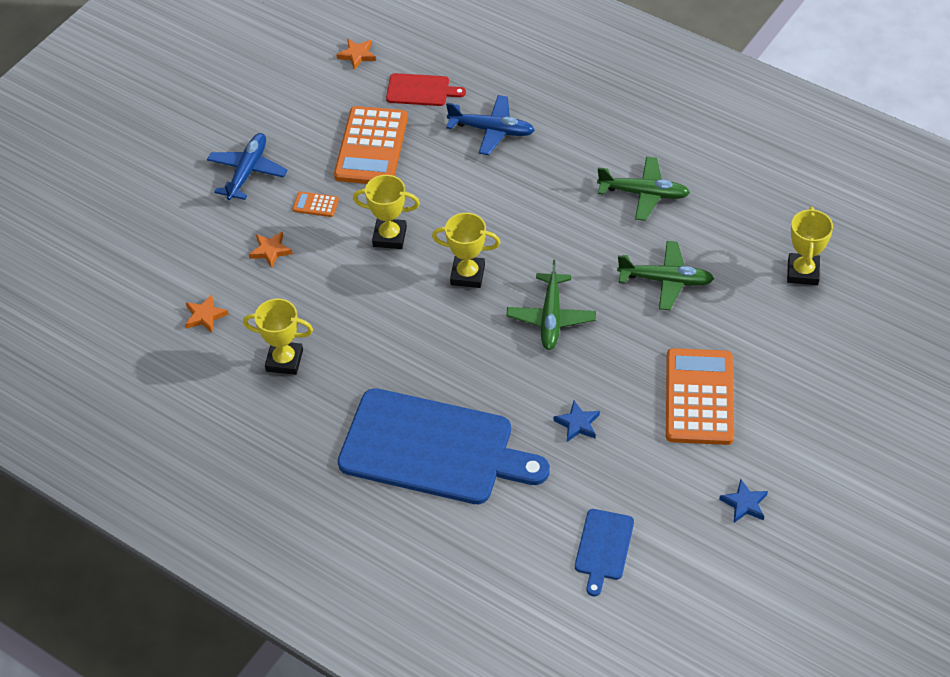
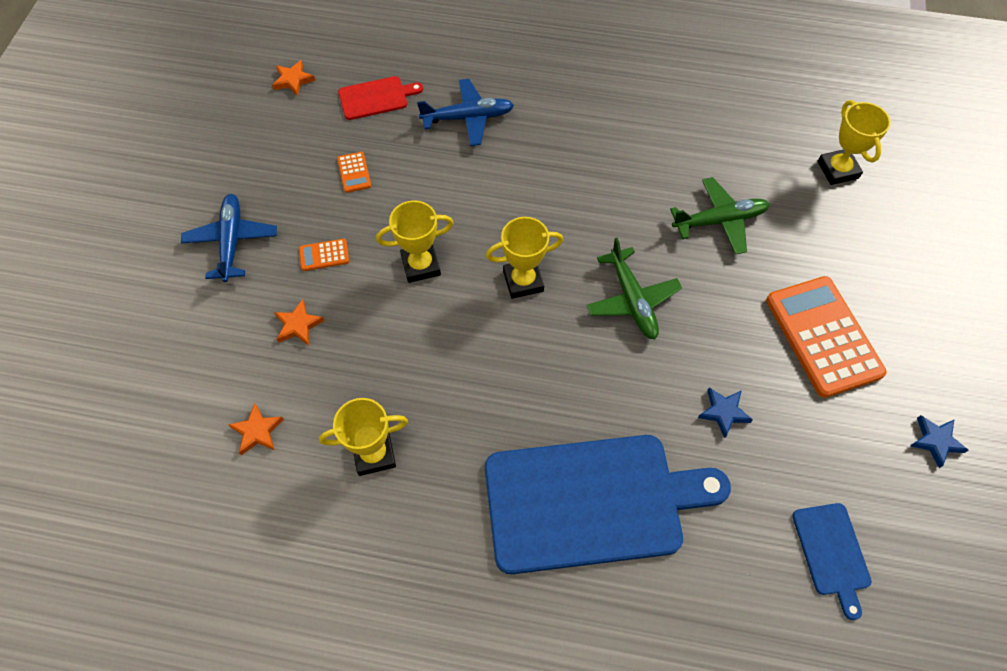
camera: 25 degrees left, 10 degrees up
orange calculator [334,106,408,184] -> orange calculator [337,152,371,193], size x0.42
green plane [597,156,690,221] -> none

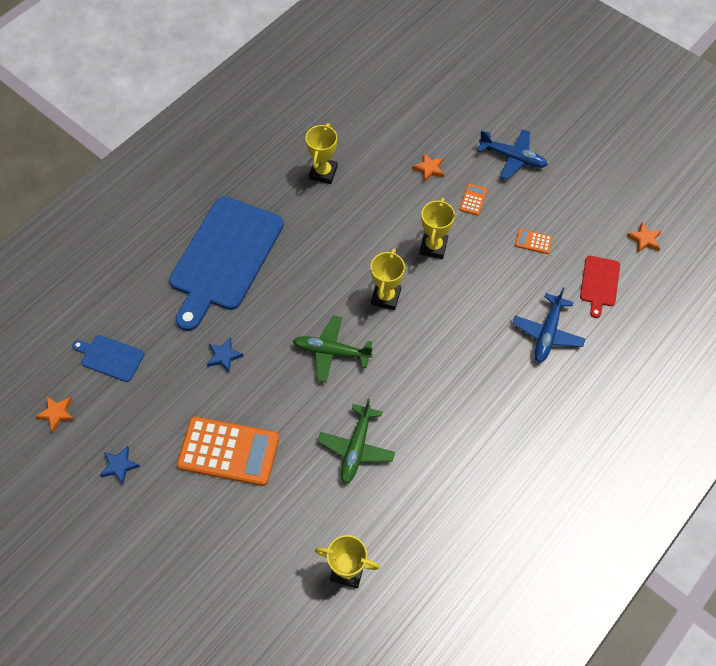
camera: 120 degrees right, 0 degrees up
orange star [229,403,284,455] -> orange star moved to [35,396,74,432]

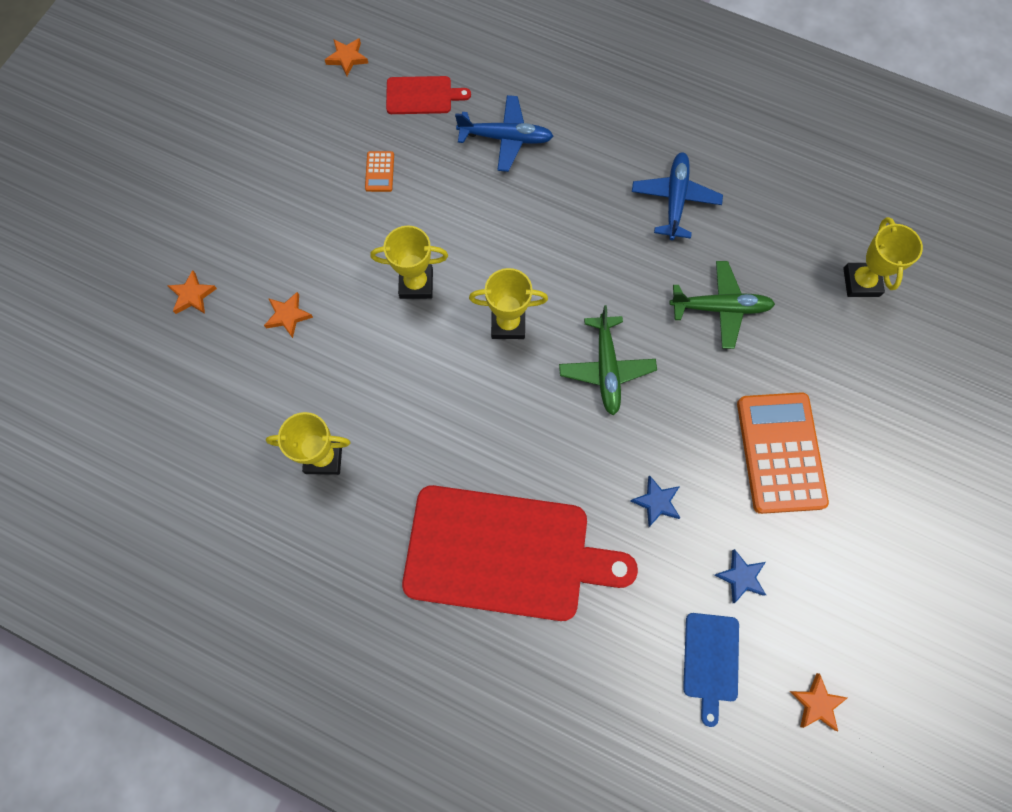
camera: 105 degrees left, 10 degrees up
blue star [100,445,140,484] -> blue star moved to [715,549,766,603]
blue cutting board [169,196,284,331] -> red cutting board [402,485,638,621]
orange calculator [459,184,487,216] -> none
blue plane [477,129,548,180] -> blue plane moved to [632,152,723,240]
none -> orange star [167,270,217,314]

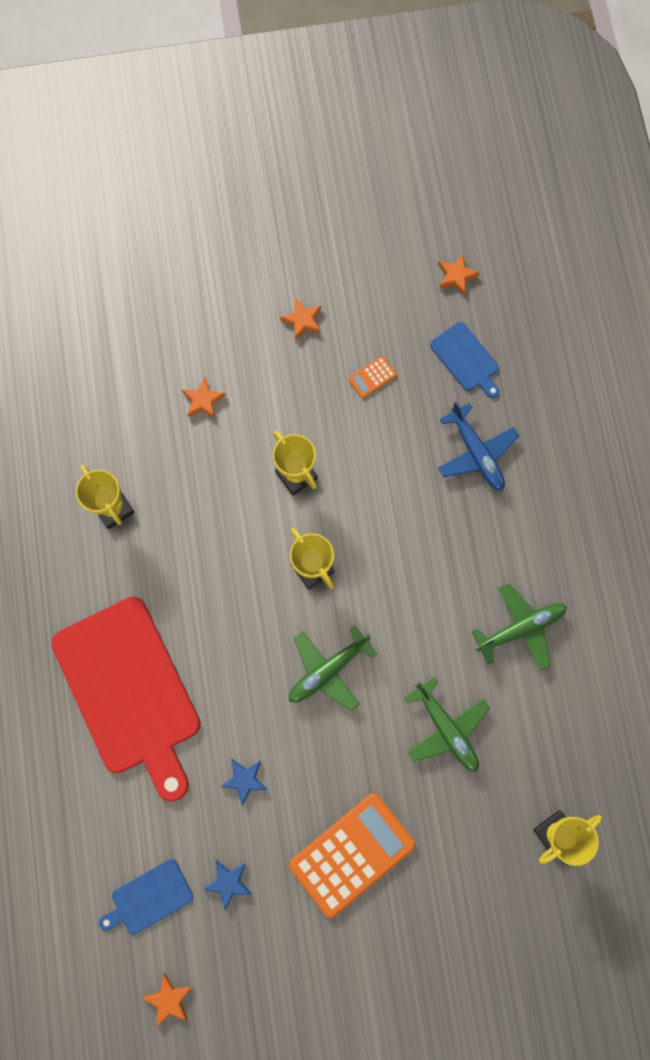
camera: 55 degrees right, 5 degrees up
orange star [167,270,217,314] -> orange star moved to [280,298,321,341]
red cutting board [386,76,471,114] -> blue cutting board [430,322,500,398]
blue plane [632,152,723,240] -> green plane [472,584,567,671]

